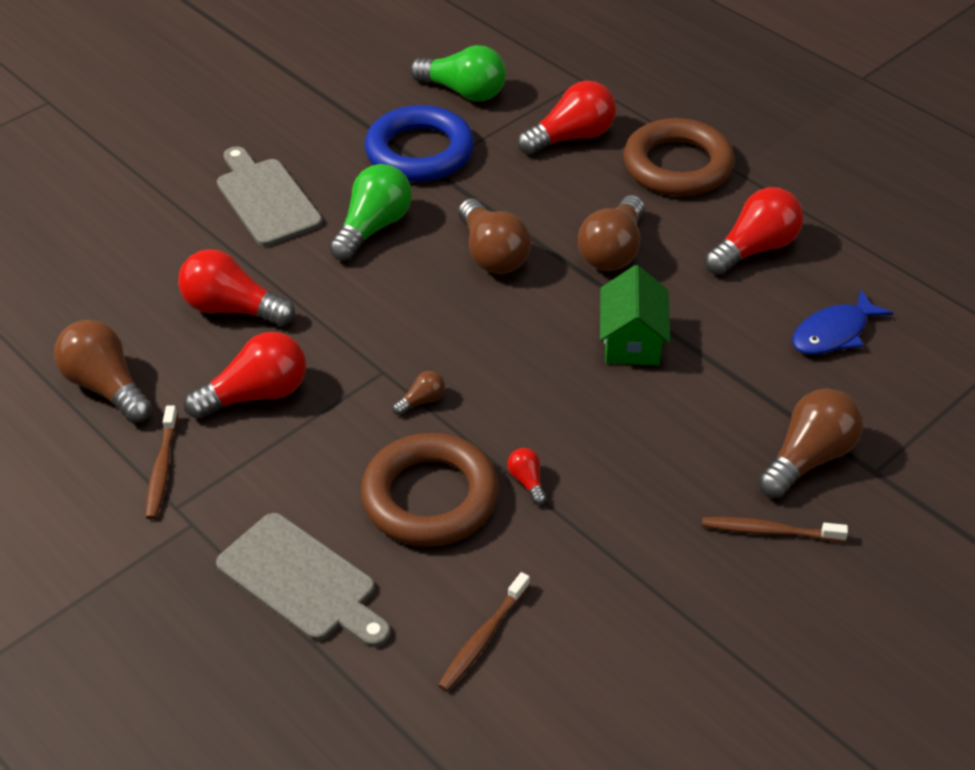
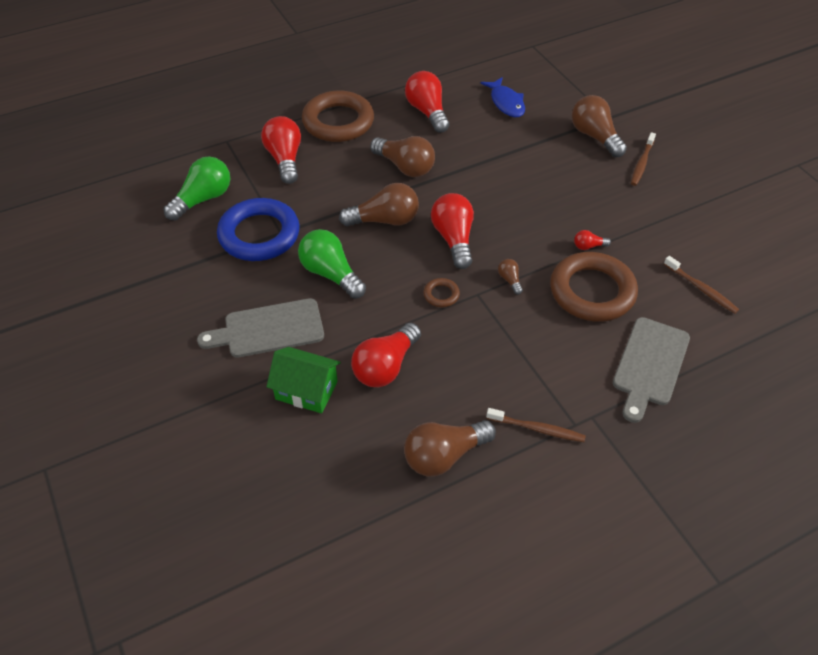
camera: 75 degrees left, 5 degrees up
red light bulb [183,332,306,419] -> red light bulb moved to [431,193,474,269]
grey cutting board [216,513,391,647] -> grey cutting board turned 150 degrees clockwise [613,317,690,423]
green house [600,265,670,366] -> green house moved to [266,347,341,413]
none -> brown ring [423,278,460,307]

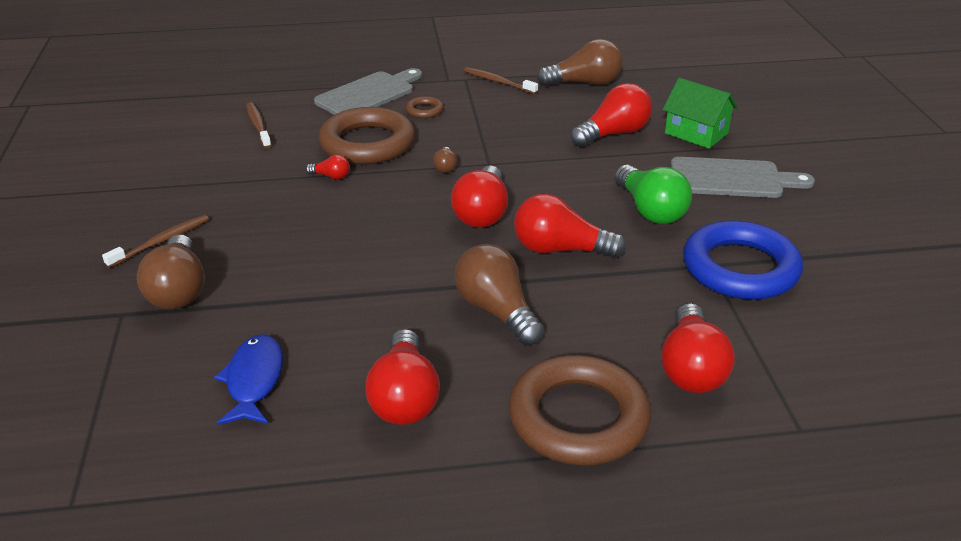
camera: 160 degrees left, 15 degrees down
green light bulb [164,157,230,221] -> none
brown light bulb [339,183,419,226] -> red light bulb [514,194,626,259]
brown ring [423,278,460,307] -> brown ring moved to [406,96,444,118]

